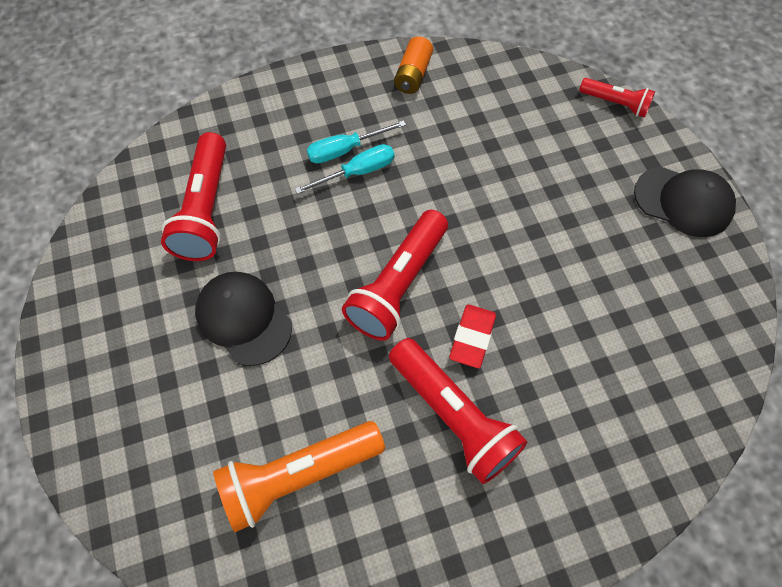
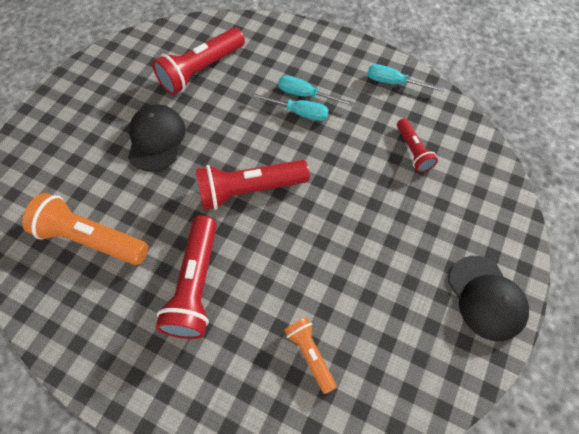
camera: 45 degrees right, 0 degrees up
orange battery [394,36,433,94] -> turquoise screwdriver [367,64,445,92]
red eraser [449,304,496,368] -> none
red flashlight [579,78,655,118] -> red flashlight moved to [397,118,438,172]
none -> orange flashlight [284,317,337,394]

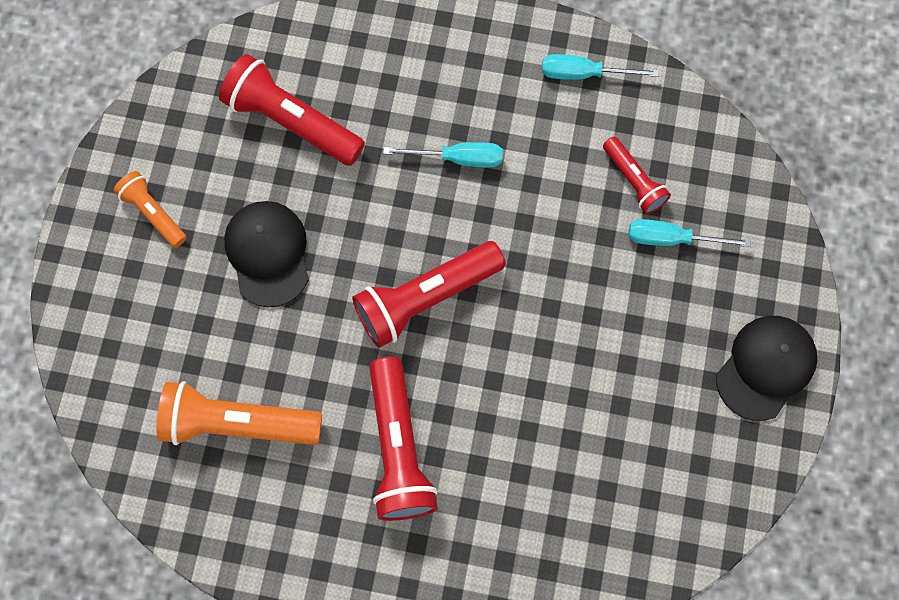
camera: 15 degrees left, 10 degrees up
red flashlight [152,27,245,95] -> red flashlight turned 90 degrees clockwise [219,54,365,166]
turquoise screwdriver [278,76,355,106] -> turquoise screwdriver moved to [629,219,751,247]
orange flashlight [284,317,337,394] -> orange flashlight moved to [113,171,187,248]
black cap [448,256,529,341] -> black cap turned 105 degrees counterclockwise [716,316,818,421]

